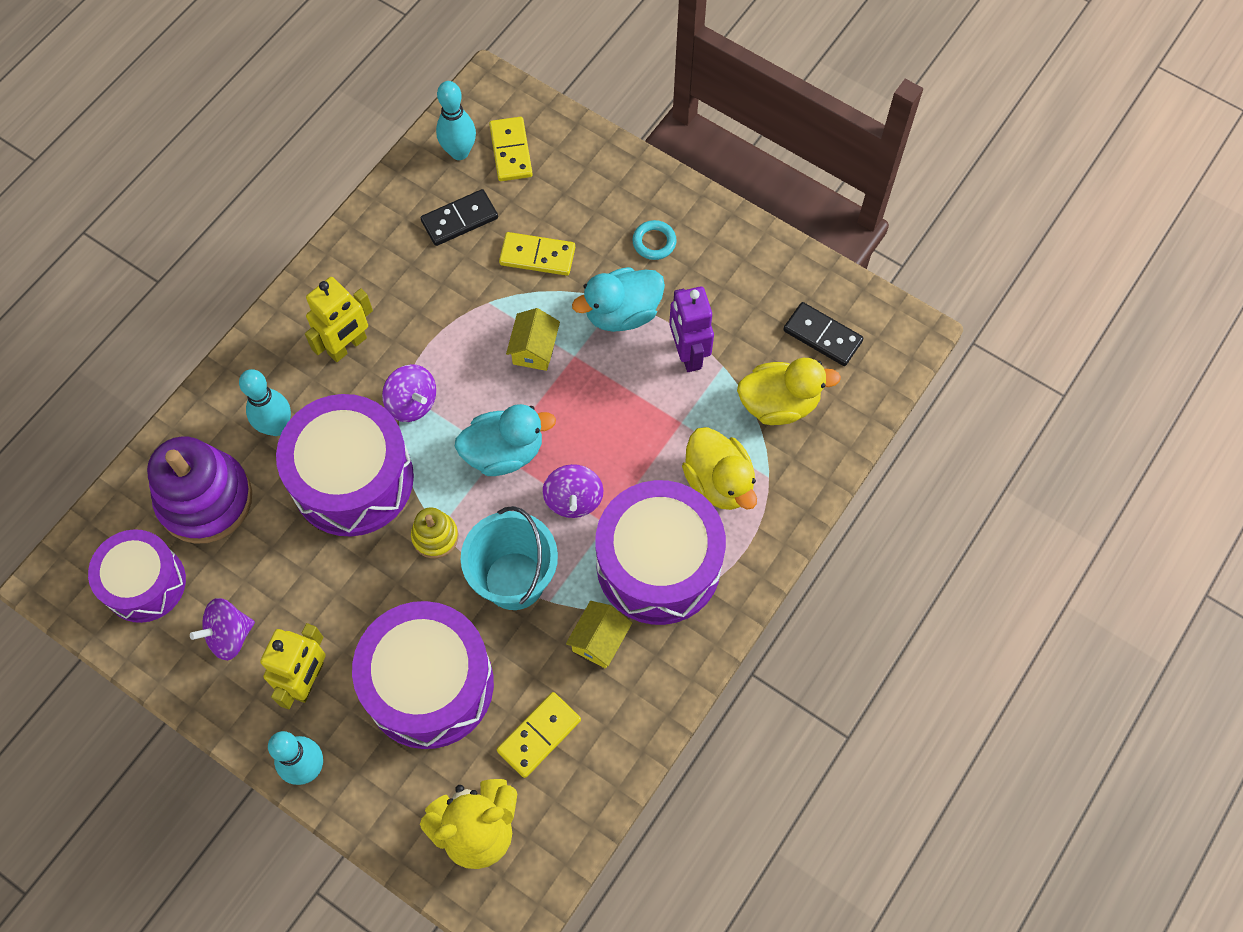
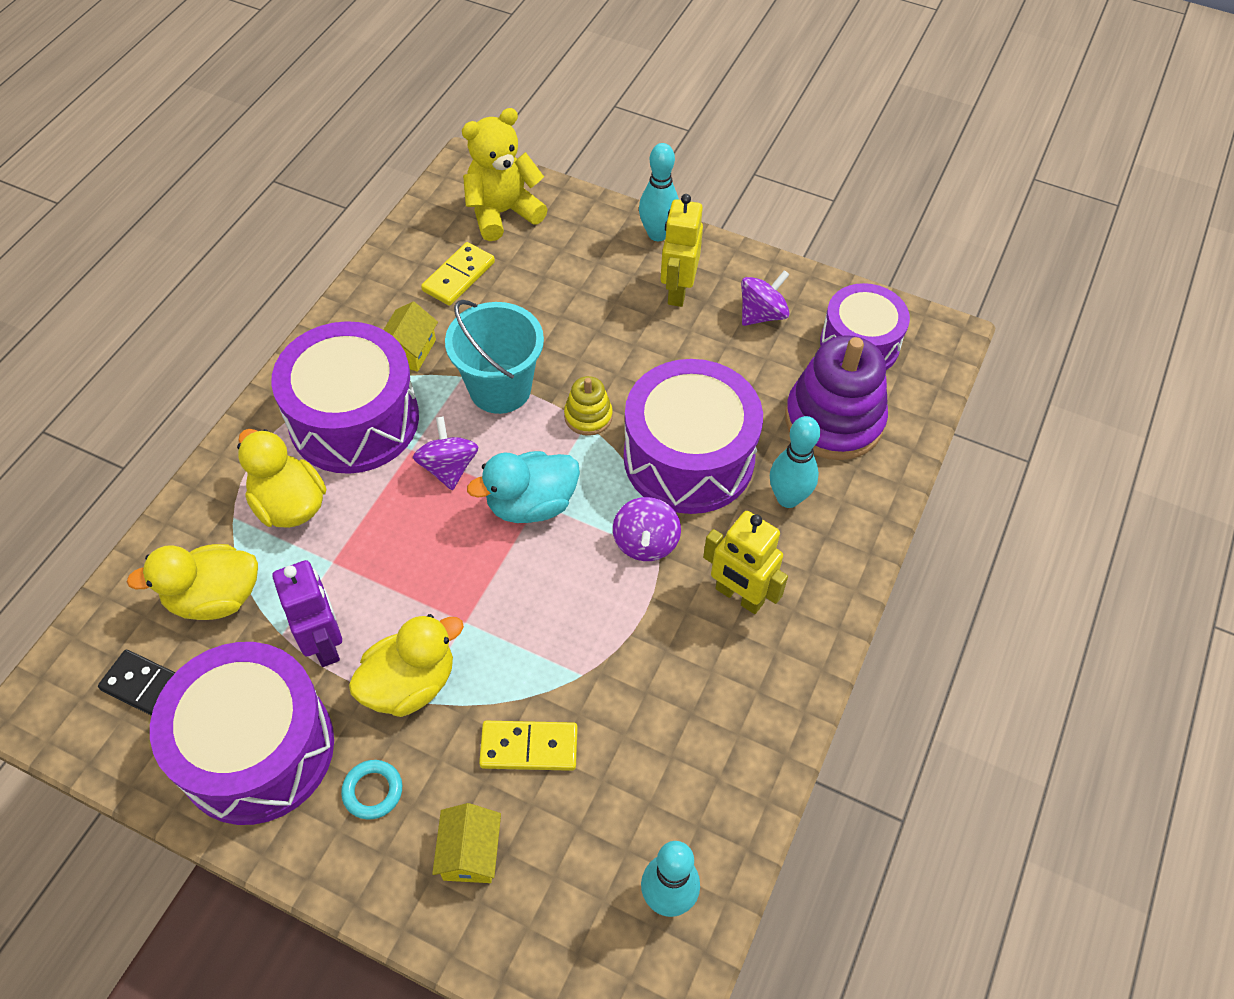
camera: 170 degrees right, 10 degrees down
yellow robot [305,277,373,362] -> yellow robot turned 90 degrees counterclockwise [703,511,788,614]
purple drum [352,601,494,749] -> purple drum moved to [150,642,334,825]
purple spinning top [382,364,436,422] -> purple spinning top turned 120 degrees counterclockwise [613,497,681,561]
black domino [421,189,498,246] -> none
yellow domino [489,117,533,181] -> none
yellow house [506,308,560,371] -> yellow house moved to [432,803,501,883]
turquoise duck [572,267,665,332] -> yellow duck [349,614,464,717]

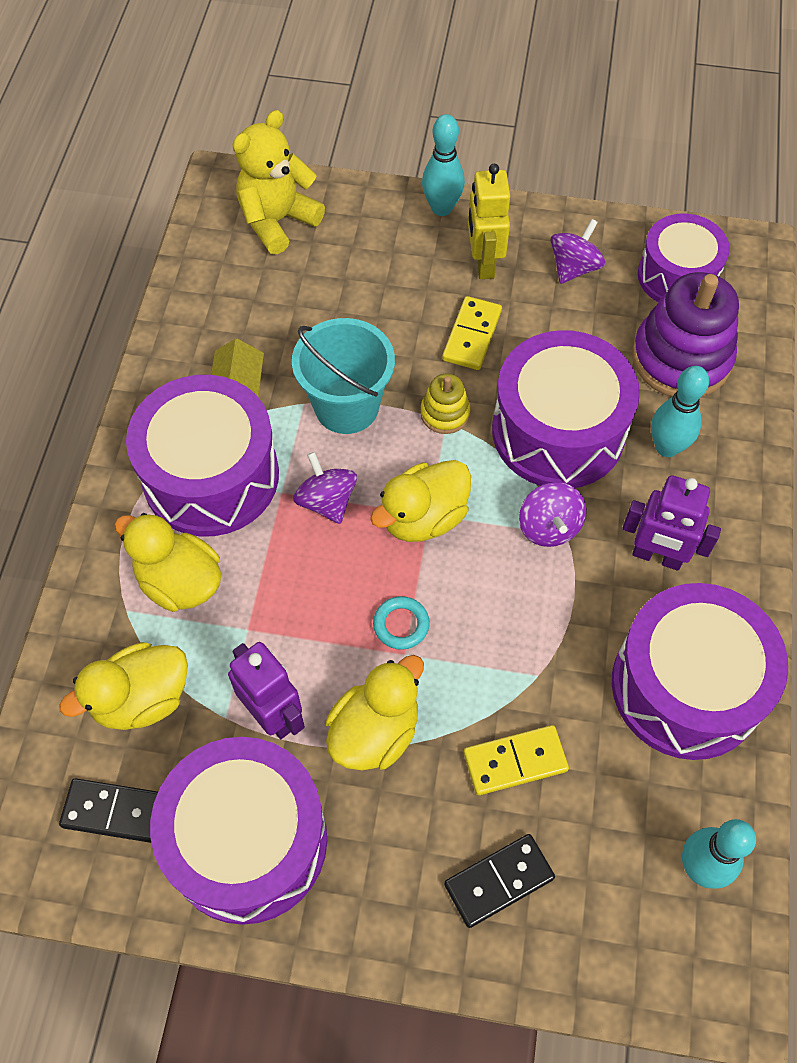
camera: 15 degrees left, 5 degrees up
turquoise ring [341,760,402,820] -> turquoise ring moved to [373,596,430,650]
yellow domino [421,242,495,306] -> yellow domino moved to [442,296,502,370]
yellow house [432,803,501,883] -> black domino [444,834,555,928]
turquoise duck [467,451,580,523] -> yellow duck [370,460,471,542]
yellow robot [703,511,788,614] -> purple robot [622,475,721,571]
none -> purple drum [612,583,788,760]

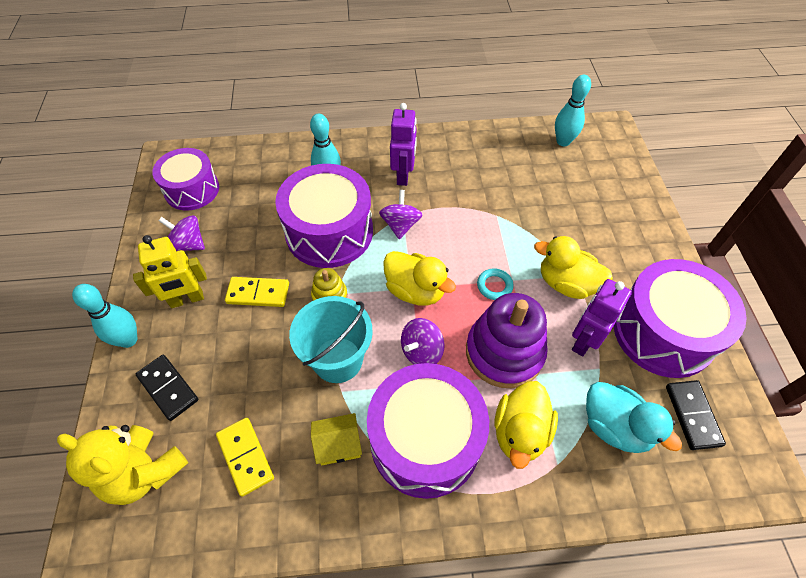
camera: 105 degrees left, 5 degrees down
yellow duck [59,642,188,730] -> turquoise duck [586,382,682,453]
black domino [444,834,555,928] -> black domino moved to [136,355,198,421]
yellow domino [464,725,569,795] -> yellow domino moved to [216,418,274,497]
purple spinning top [519,482,587,547] -> purple spinning top turned 60 degrees counterclockwise [379,190,422,240]
purple drum [612,583,788,760] -> none
purple stacking toy [632,272,739,397] -> purple stacking toy moved to [466,293,548,388]

